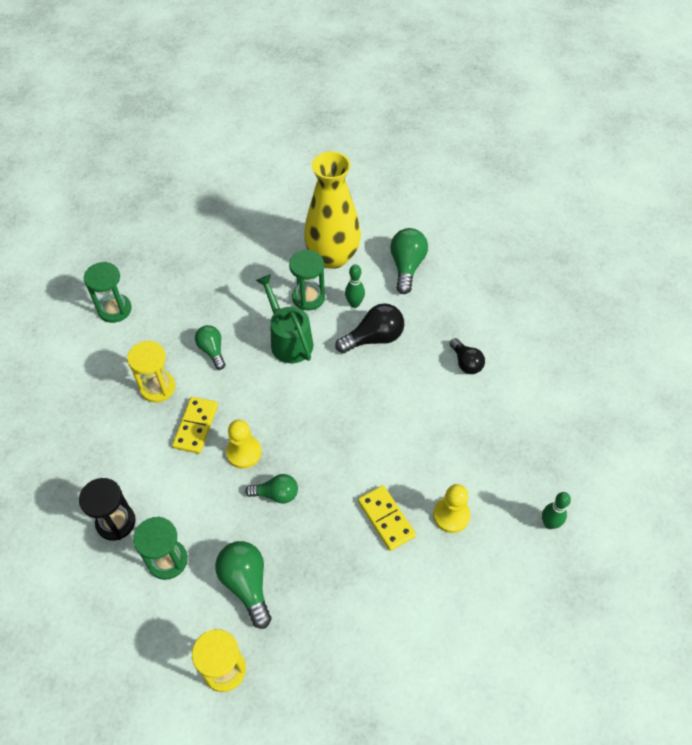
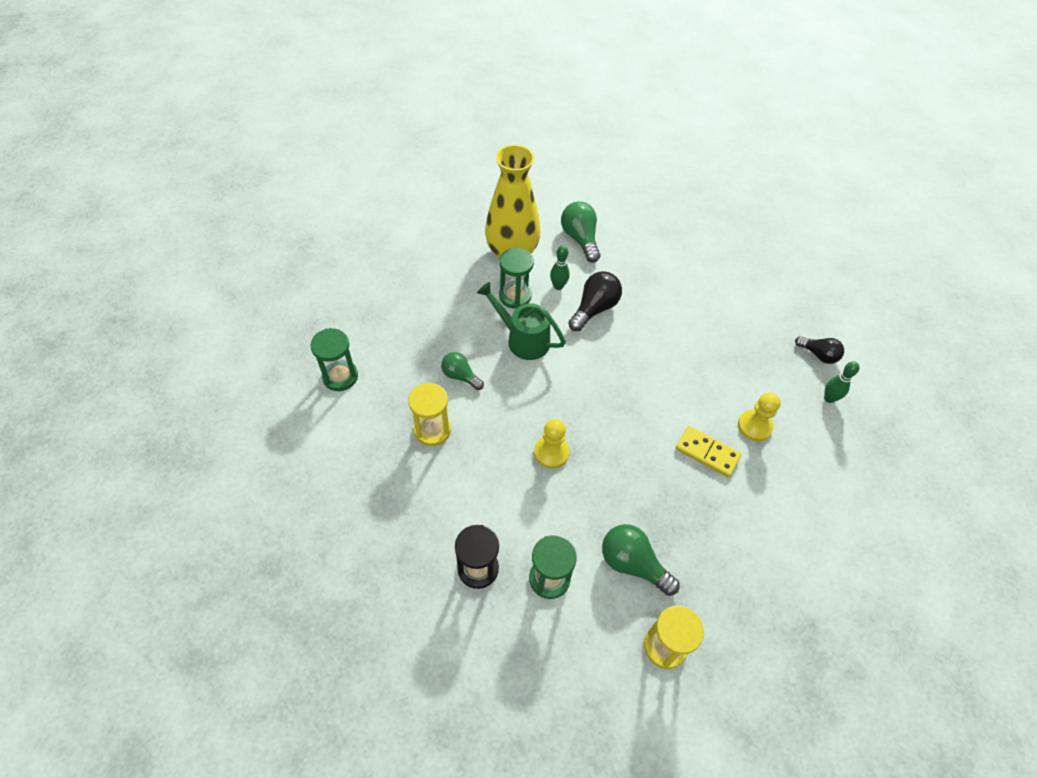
camera: 30 degrees left, 0 degrees up
yellow domino [172,397,218,454] -> none
green light bulb [245,474,298,504] -> none
black light bulb [450,338,485,374] -> black light bulb moved to [795,336,844,364]

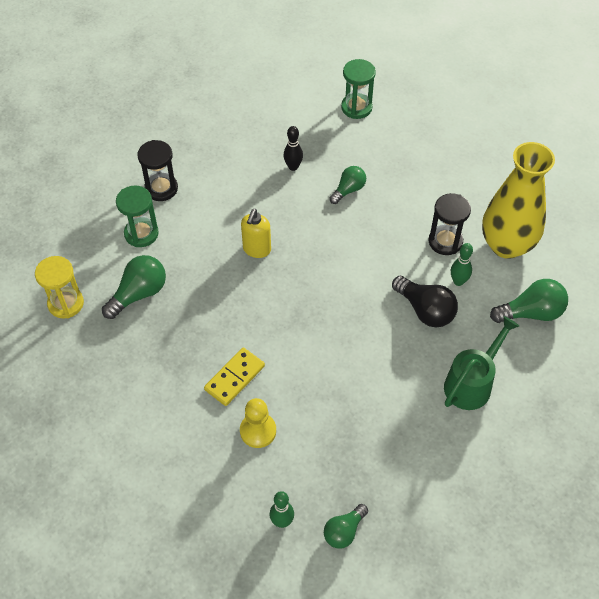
camera: 100 degrees right, 0 degrees up
yellow hourglass [408,383,451,446] -> black bowling pin [283,126,303,171]
green watering can [477,282,566,360] -> green watering can moved to [444,316,519,410]
green hourglass [499,248,534,309] -> black hourglass [429,193,471,255]
yellow pawn [534,419,569,469] -> yellow soap dispenser [241,209,271,258]
black light bulb [795,336,844,364] -> green light bulb [324,504,368,549]

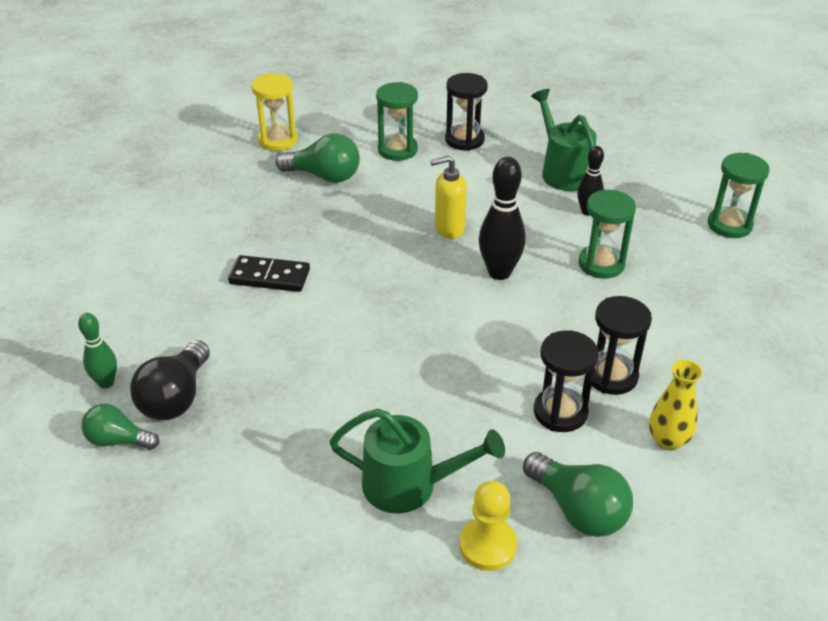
camera: 60 degrees right, 15 degrees down
yellow domino [204,347,265,406] -> black domino [228,255,310,292]
yellow pawn [240,398,276,448] -> yellow pawn moved to [459,481,517,571]
green light bulb [329,166,366,204] -> green hourglass [578,189,636,279]
black light bulb [392,276,458,327] -> black light bulb moved to [130,340,210,420]
green bowling pin [451,243,473,286] -> black hourglass [534,330,599,432]
yellow vase [482,142,555,259] -> yellow vase [649,360,702,450], size x0.47
none -> black bowling pin [479,157,526,280]
none -> green watering can [531,89,597,191]

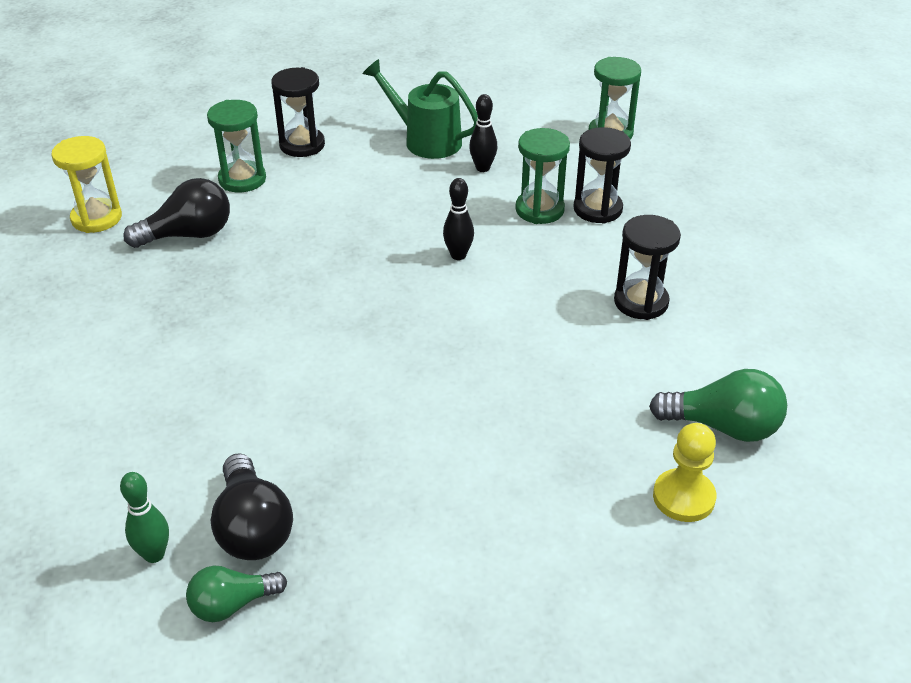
camera: 35 degrees left, 0 degrees up
black domino [228,255,310,292] -> none
green light bulb [275,133,360,183] -> black light bulb [123,178,230,248]
green watering can [330,409,505,514] -> none
yellow soap dispenser [430,156,467,239] -> none
black bowling pin [479,157,526,280] -> black bowling pin [443,178,474,260], size x0.61
black hourglass [534,330,599,432] -> black hourglass moved to [573,127,631,224]
yellow vase [649,360,702,450] -> none

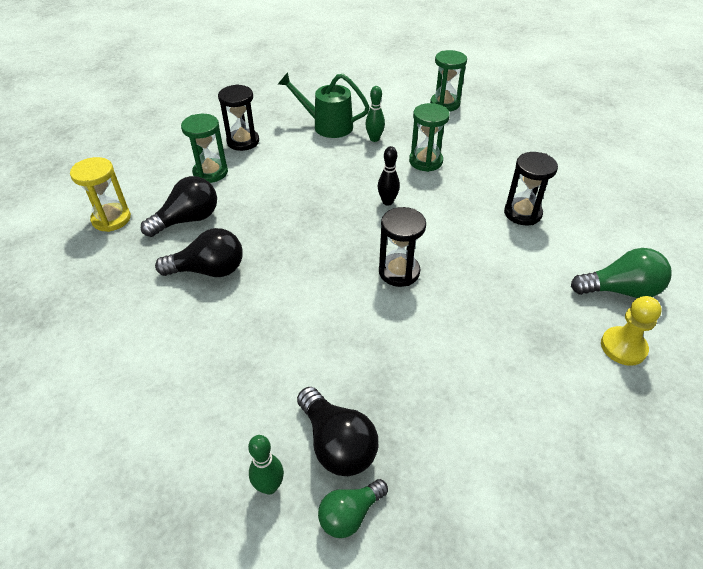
camera: 15 degrees left, 5 degrees up
black bowling pin [469,94,497,172] -> green bowling pin [365,86,385,142]
black hourglass [573,127,631,224] -> black hourglass moved to [379,207,426,287]
none -> black light bulb [155,228,243,277]

